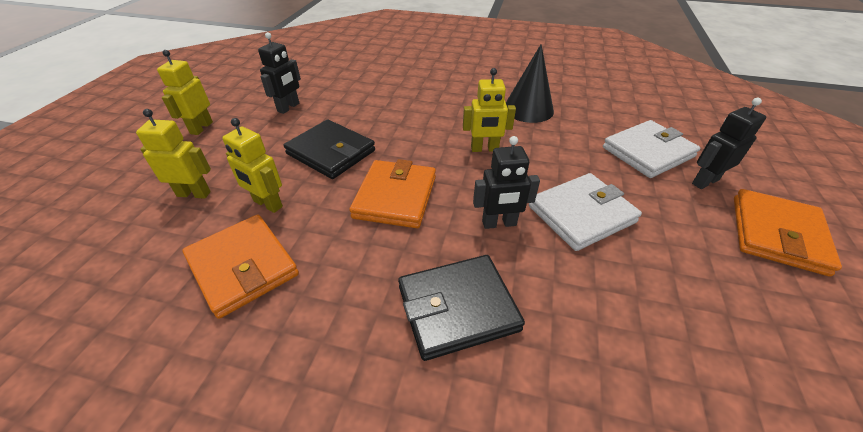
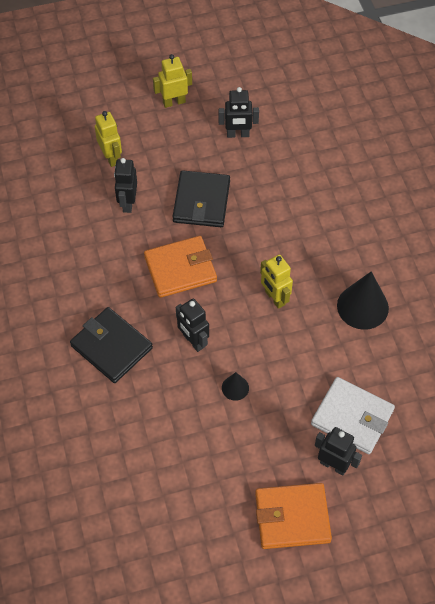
camera: 60 degrees right, 15 degrees up
orange wallet [182,214,299,319] -> none
yellow robot [222,118,283,213] -> black robot [114,158,137,213]
white wallet [529,173,642,251] -> black cone [222,372,249,401]

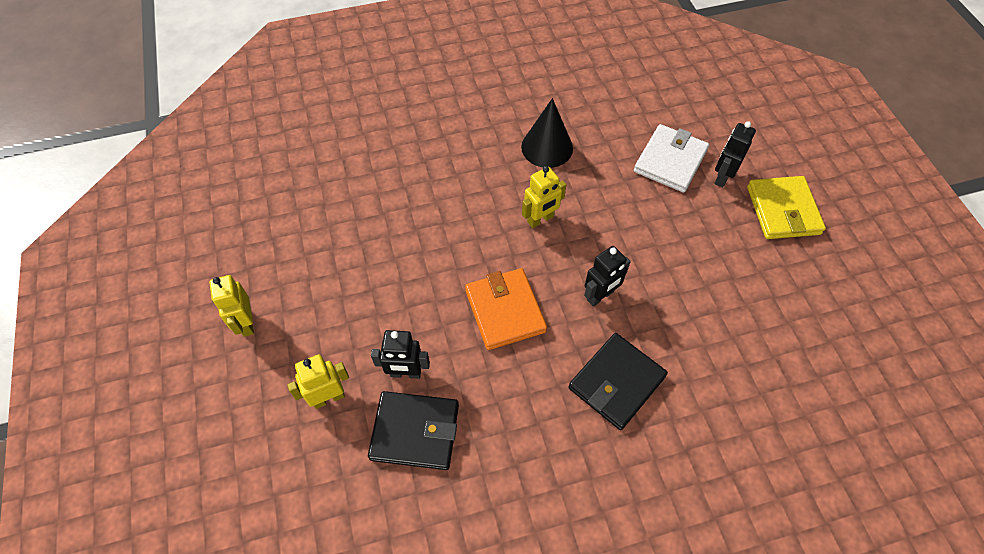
camera: 90 degrees left, 0 degrees up
black wallet [172,170,230,227] -> black wallet moved to [368,391,459,470]
black robot [219,87,259,138] -> none
black cone [222,372,249,401] -> none
orange wallet [255,483,332,549] -> yellow wallet [747,176,826,239]

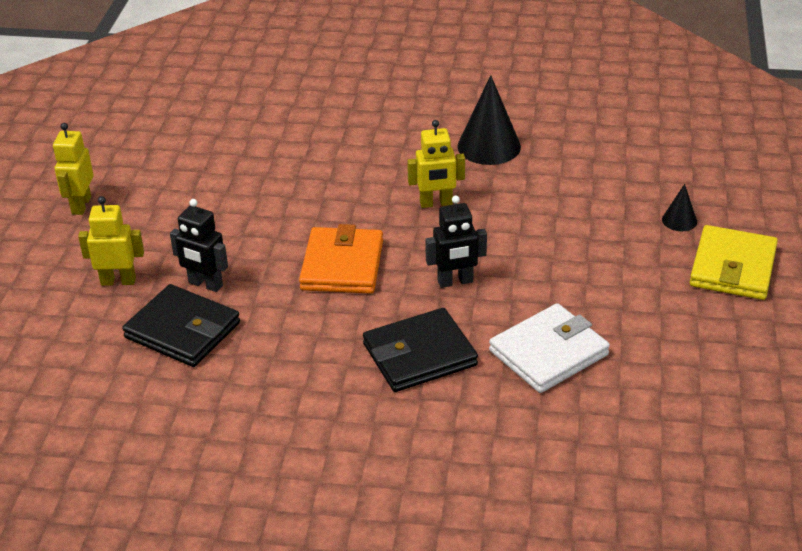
camera: 25 degrees right, 20 degrees down
white wallet [634,124,709,193] -> white wallet moved to [489,303,610,393]
black robot [714,121,756,187] -> black cone [662,184,697,231]

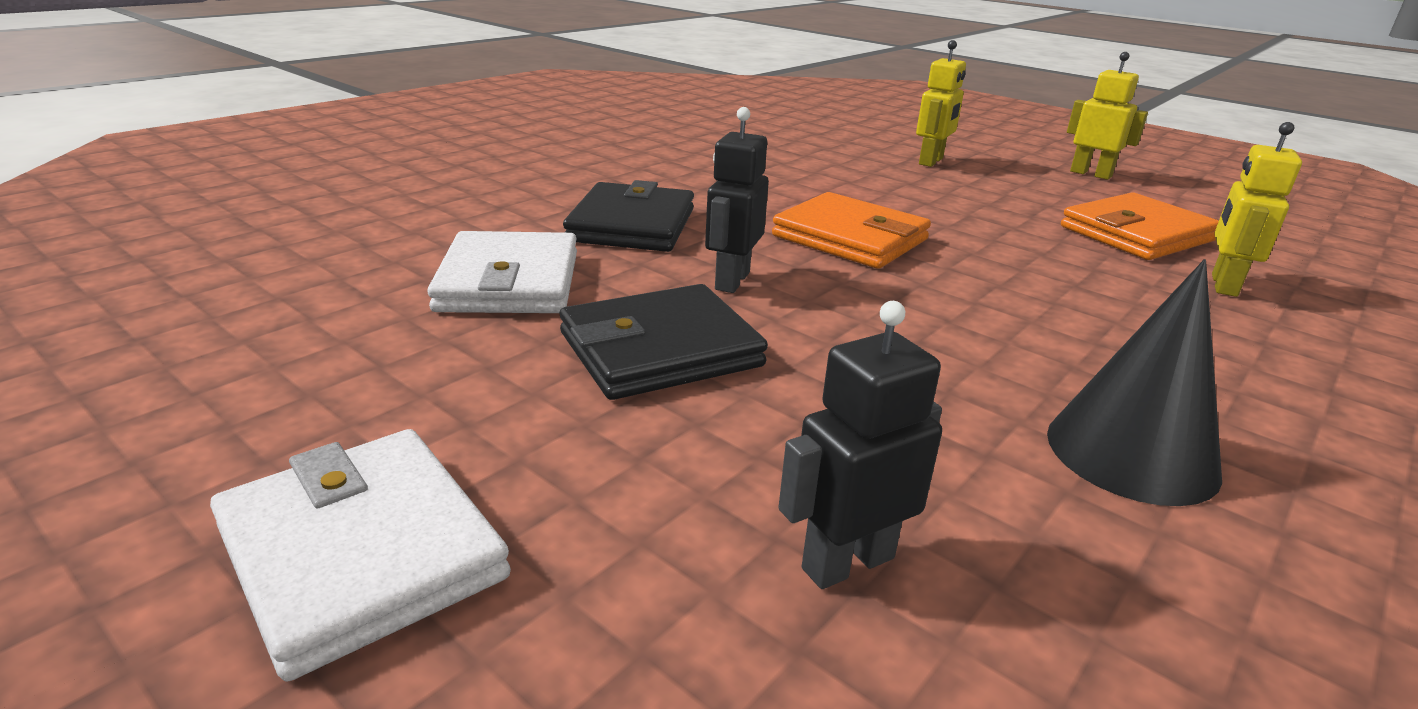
camera: 120 degrees right, 10 degrees down
black wallet [122,284,240,367] -> black wallet moved to [560,284,768,400]
black robot [170,199,228,292] -> black robot moved to [778,301,942,589]
yellow robot [407,120,465,208] -> yellow robot moved to [1212,122,1302,297]
black cone [662,184,697,231] -> none
yellow wallet [690,225,778,300] -> white wallet [210,429,511,681]
none -> orange wallet [1061,192,1219,260]

